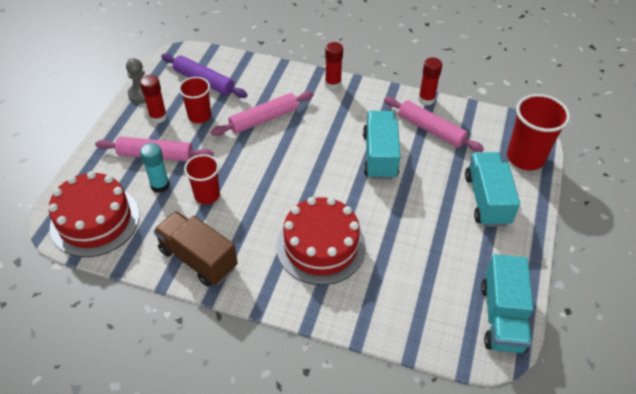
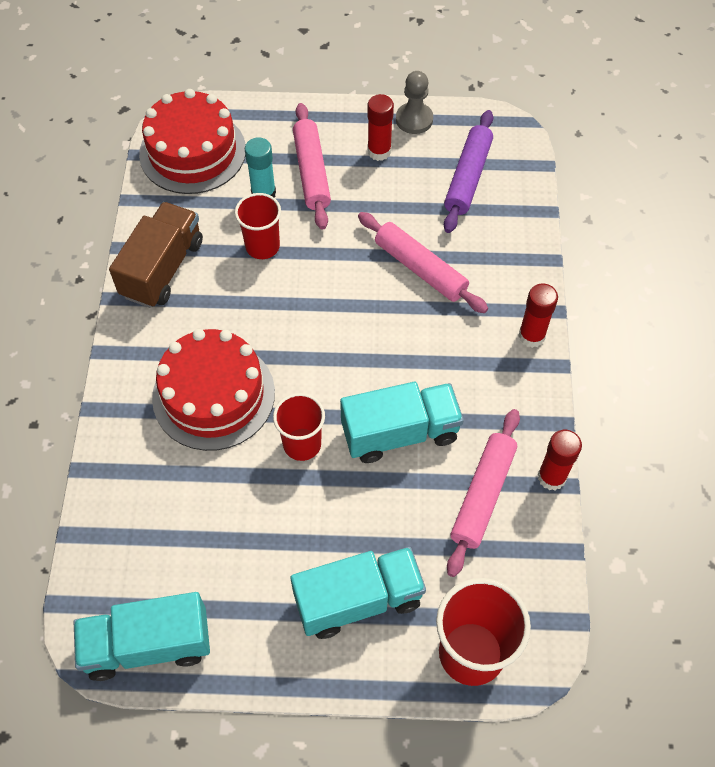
camera: 75 degrees right, 10 degrees up
red cup [179,77,211,123] -> red cup moved to [273,393,325,461]

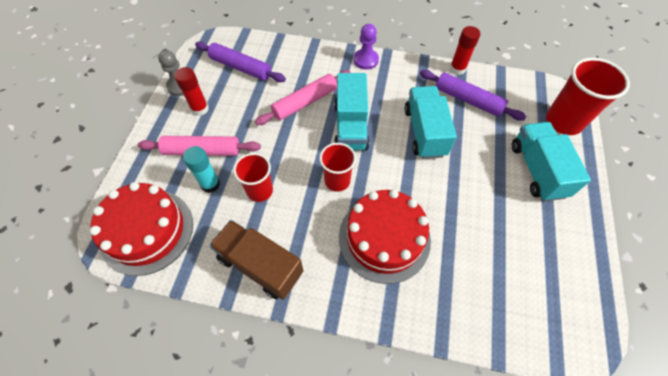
camera: 80 degrees left, 0 degrees up
turquoise truck [74,592,210,681] -> turquoise truck moved to [334,73,369,150]
red cup [273,393,325,461] -> red cup moved to [319,143,356,192]
pink rolling pin [447,409,520,577] -> purple rolling pin [420,70,526,121]
red glue stick [519,283,558,348] -> purple pawn [354,24,379,70]

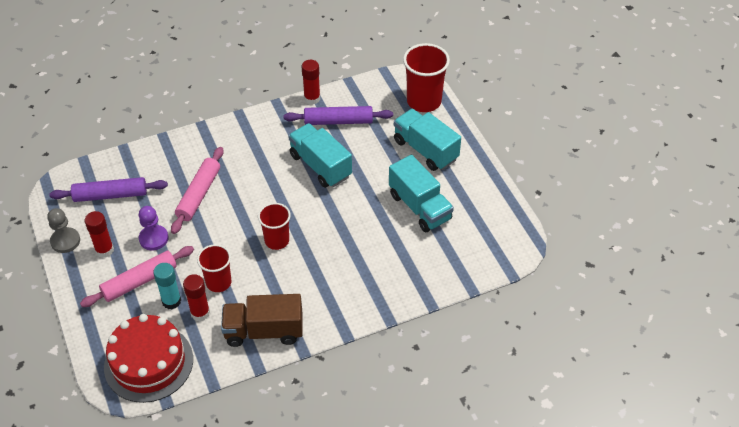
camera: 35 degrees left, 10 degrees down
turquoise truck [334,73,369,150] -> turquoise truck moved to [389,155,454,232]
red cake [339,189,431,284] -> none
purple pawn [354,24,379,70] -> purple pawn moved to [139,206,169,250]
none -> red glue stick [183,274,210,321]

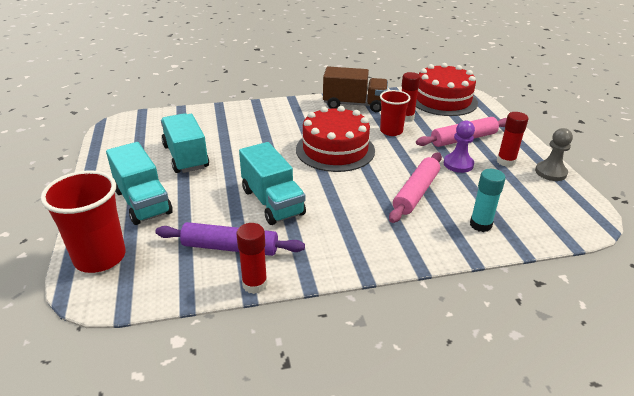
camera: 170 degrees left, 15 degrees down
purple rolling pin [49,177,168,202] -> none
turquoise glue stick [153,263,181,309] -> turquoise glue stick moved to [470,169,506,232]
red cup [258,203,291,250] -> red cake [296,106,375,172]

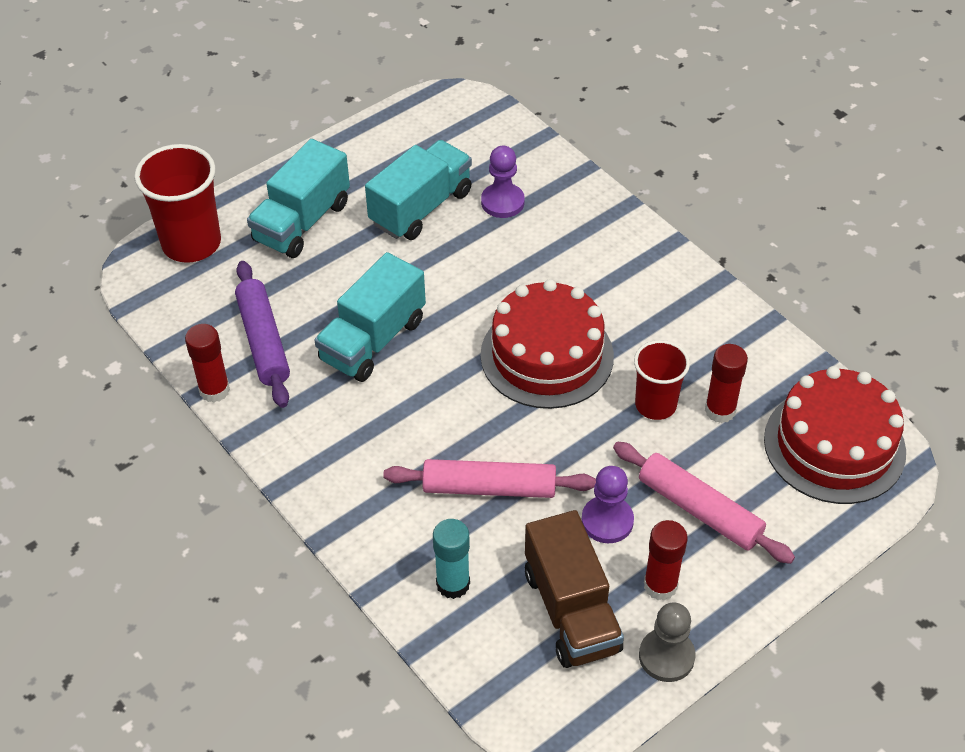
camera: 65 degrees right, 15 degrees up
brown truck [323,67,388,112] -> brown truck moved to [525,510,624,668]
none -> purple pawn [481,146,525,218]

